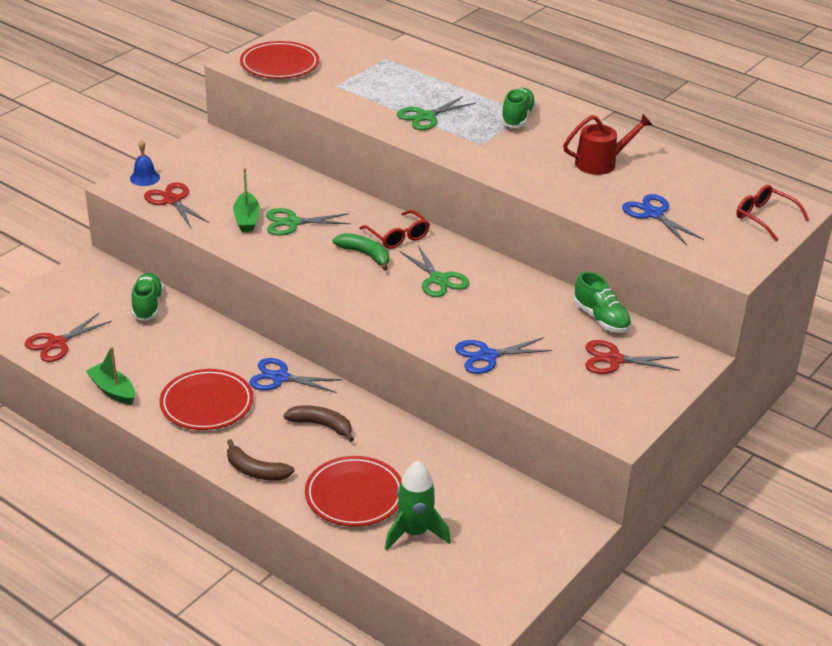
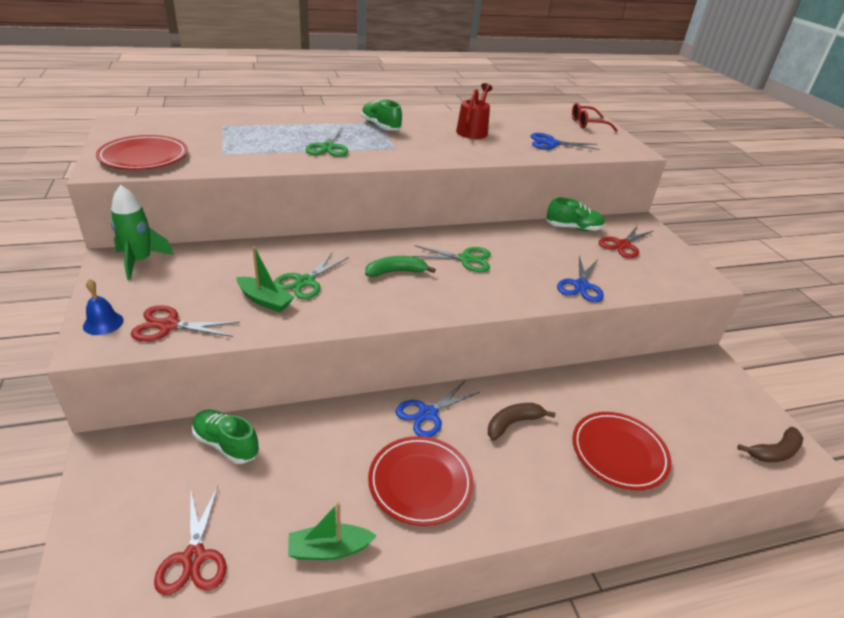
camera: 55 degrees left, 0 degrees up
brown banana [227,439,295,481] -> brown banana moved to [737,427,803,462]
red glasses [359,210,430,249] -> none
green rocket [385,461,451,551] -> green rocket moved to [111,185,174,280]

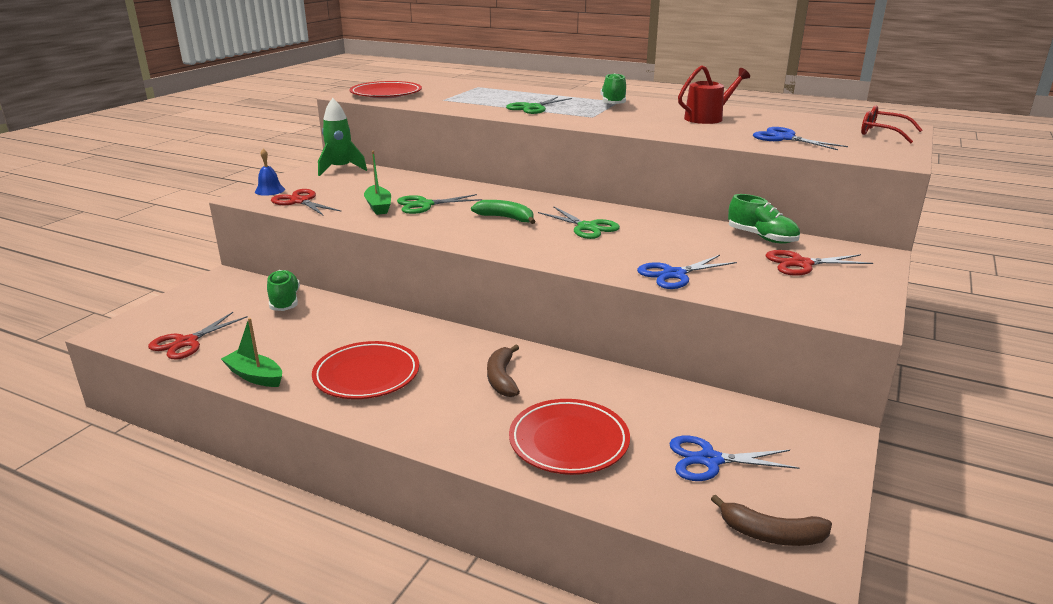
camera: 45 degrees right, 10 degrees down
blue scissors [395,381,480,437] -> blue scissors moved to [669,436,799,481]
brown banana [488,403,556,441] -> brown banana turned 105 degrees counterclockwise [487,345,520,397]

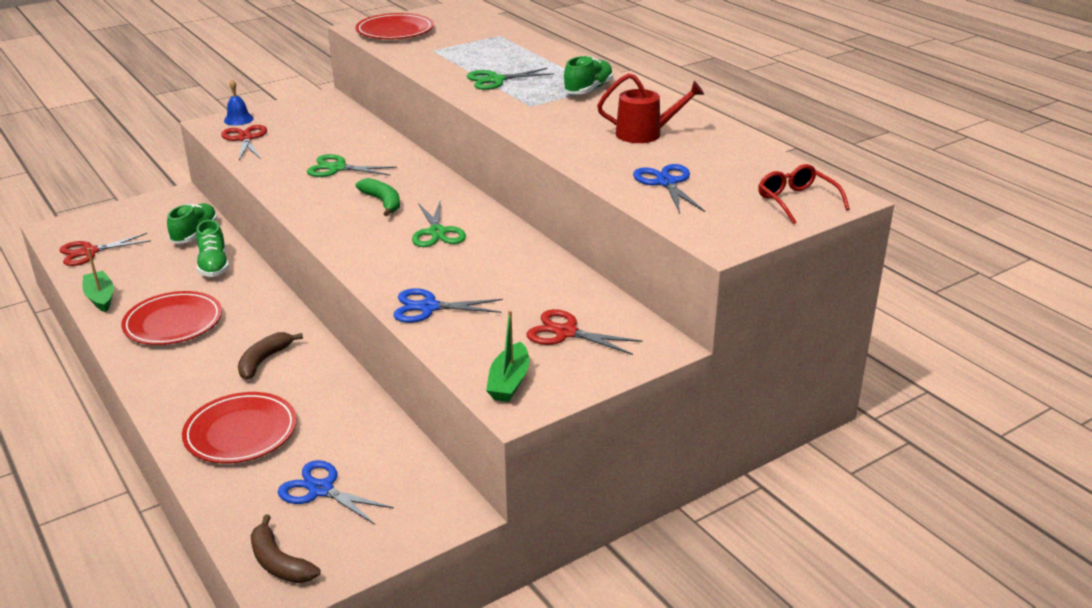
camera: 30 degrees right, 5 degrees up
green rocket [318,98,367,176] -> none
green boat [364,151,391,215] -> green boat moved to [486,310,529,402]
green shoe [728,194,800,244] -> green shoe moved to [196,220,229,277]

